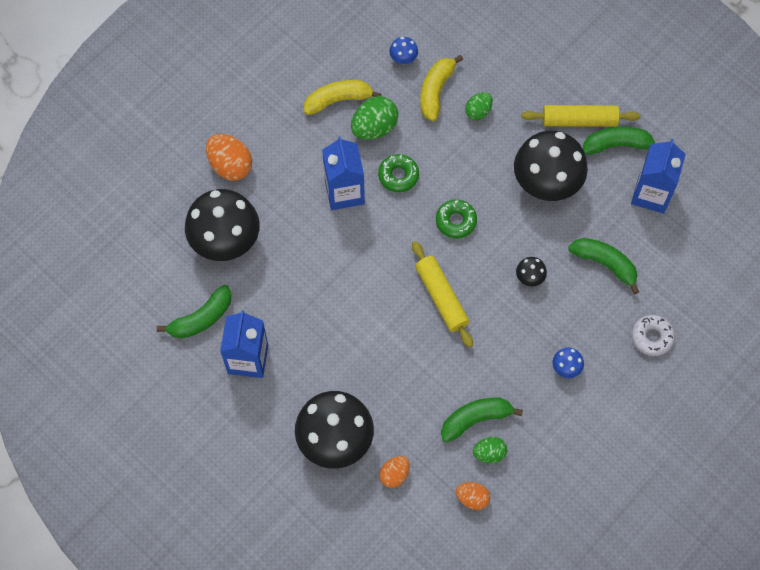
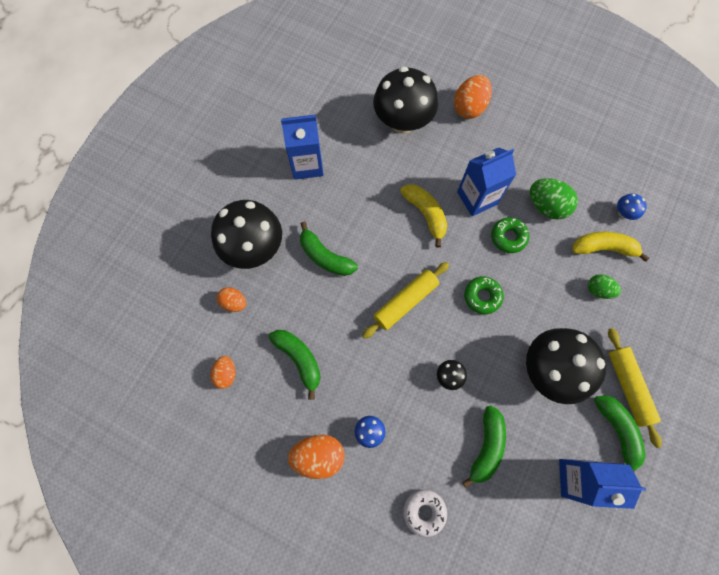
camera: 75 degrees right, 5 degrees up
green banana [157,285,232,339] -> green banana moved to [300,221,358,276]
yellow banana [304,80,381,115] -> yellow banana moved to [400,184,447,248]
green egg [473,437,507,463] -> none
none -> orange egg [288,435,345,479]

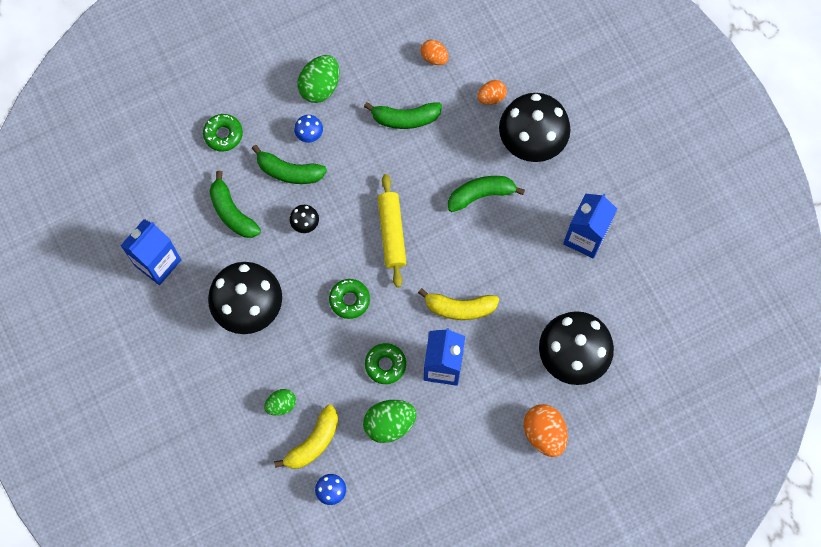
camera: 125 degrees right, 0 degrees up
orange egg [288,435,345,479] -> green egg [297,55,339,103]
white donut [403,489,447,537] -> green donut [203,114,243,152]
green banana [594,395,646,473] -> green banana moved to [252,145,327,184]
yellow rolling pin [608,328,662,448] -> none

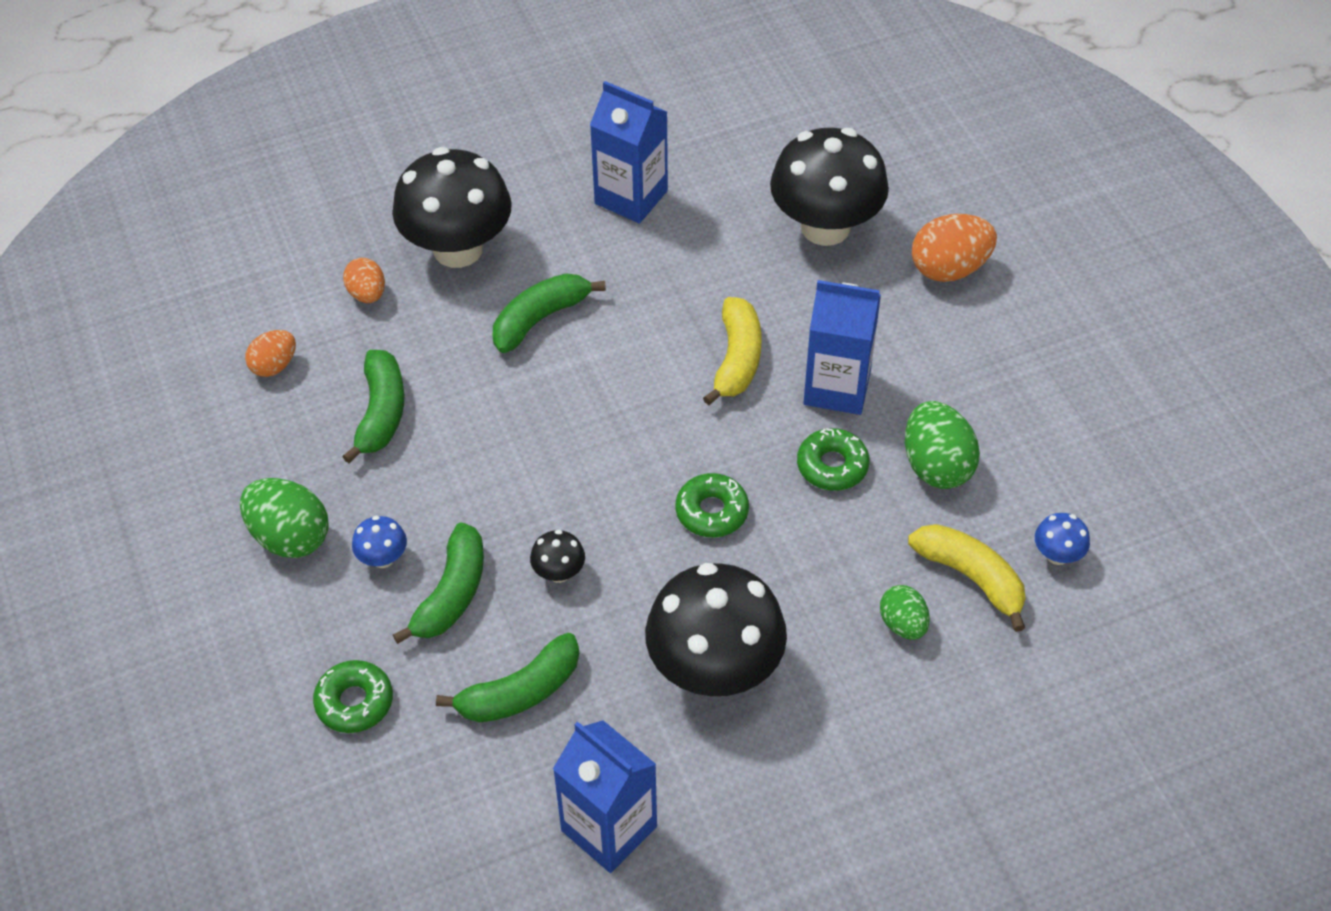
camera: 85 degrees left, 20 degrees down
yellow rolling pin [378,174,406,288] -> none
green banana [448,176,525,212] -> green banana turned 60 degrees clockwise [493,273,606,353]

